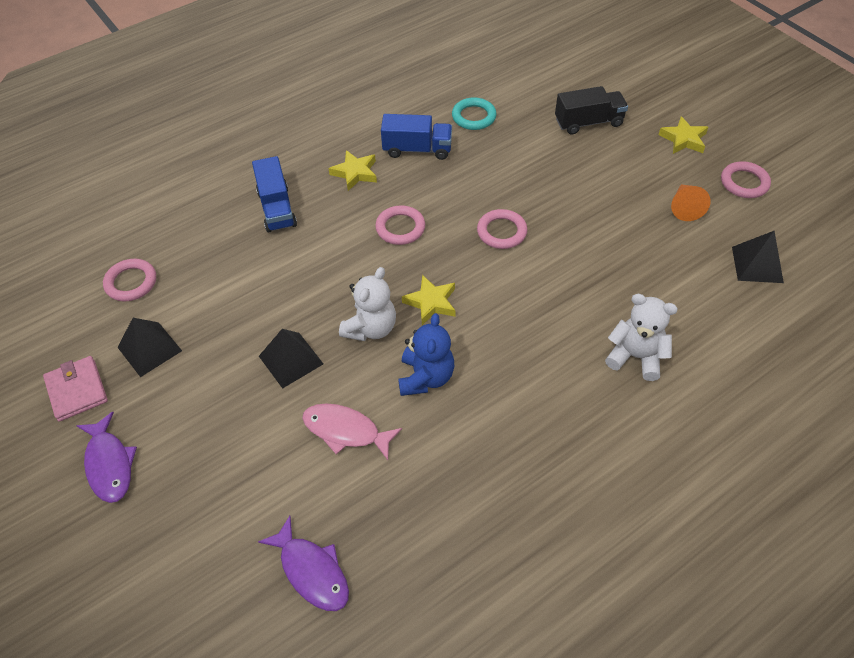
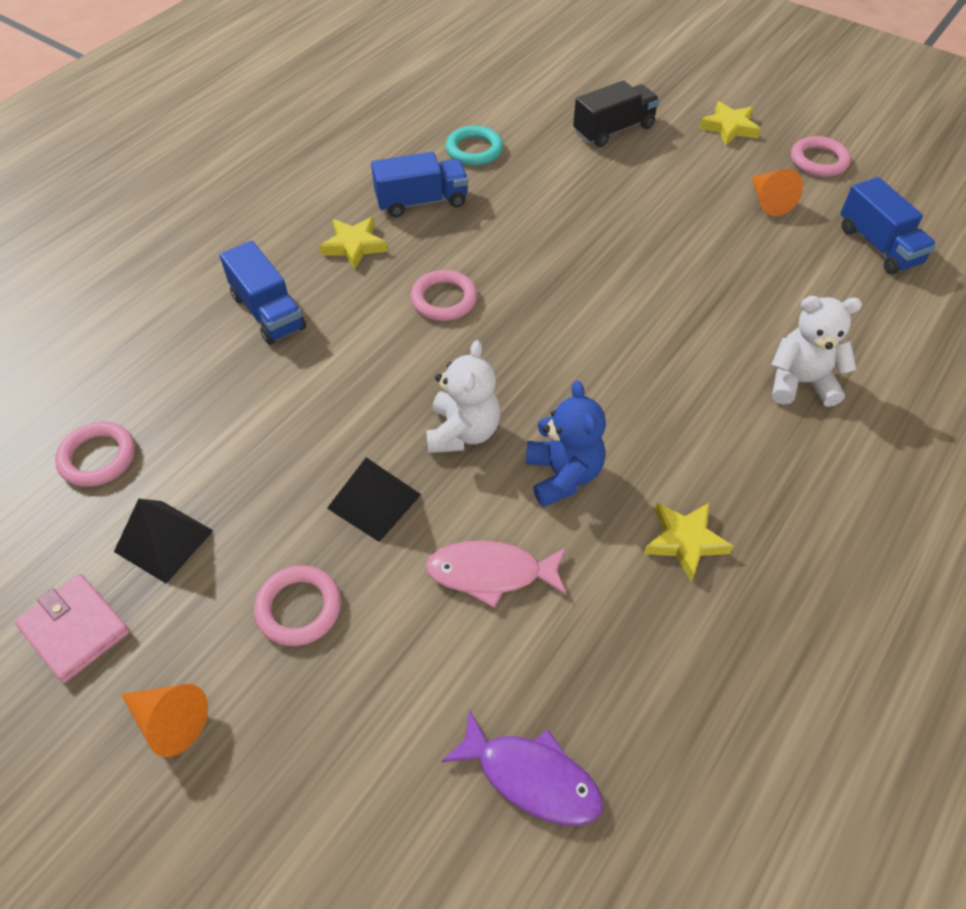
camera: 20 degrees left, 0 degrees up
purple fish [76,412,137,503] -> orange cone [121,684,208,757]
yellow star [402,275,456,325] -> yellow star moved to [644,503,734,582]
pink ring [477,209,528,249] -> pink ring moved to [254,565,341,646]
black pyramid [732,231,784,283] -> blue truck [840,177,937,274]

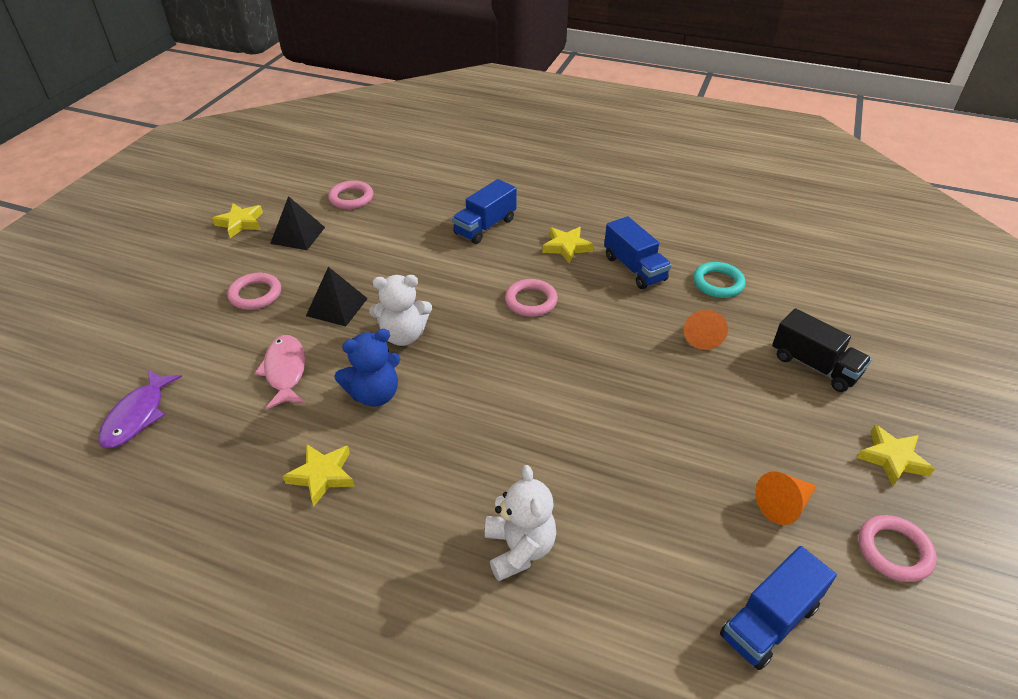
camera: 75 degrees right, 10 degrees down
pink wallet [15,574,130,683] -> yellow star [212,203,263,238]
orange cone [121,684,208,757] -> orange cone moved to [684,310,728,350]

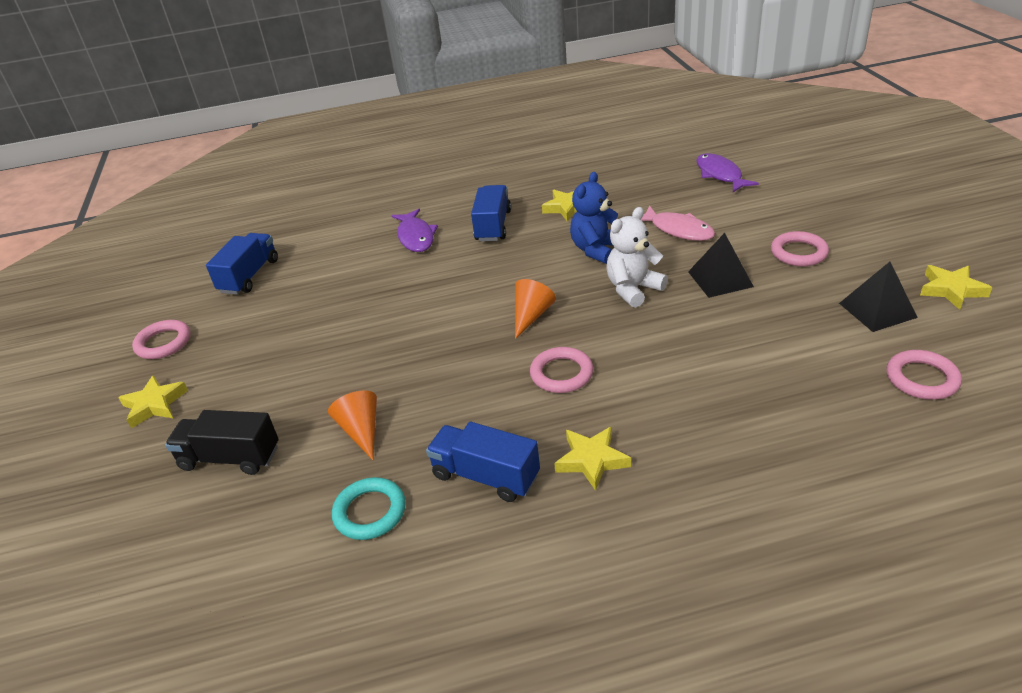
camera: 150 degrees right, 5 degrees down
blue truck [452,179,517,244] -> blue truck moved to [471,185,511,241]
white teddy bear [485,465,556,581] -> purple fish [391,209,438,252]
orange cone [755,471,817,525] -> orange cone moved to [515,279,556,339]

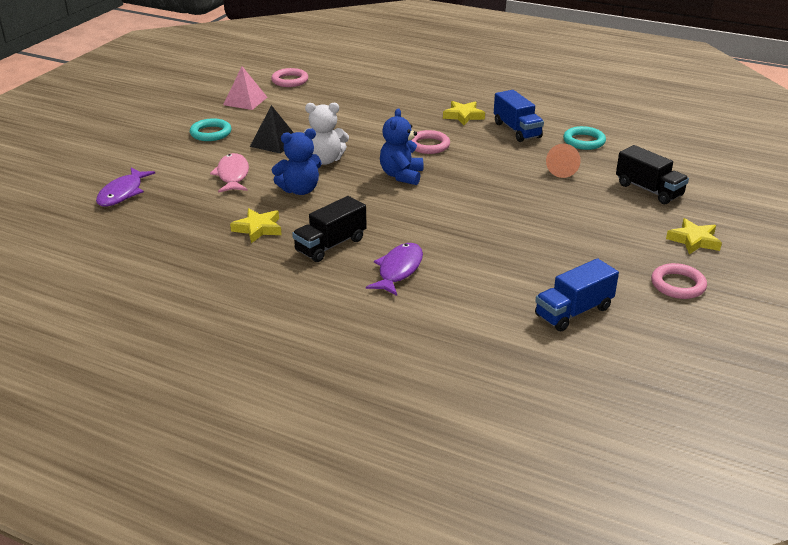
camera: 145 degrees left, 5 degrees down
blue truck [471,185,511,241] -> black truck [292,196,367,262]
orange cone [515,279,556,339] -> blue teddy bear [380,109,423,185]
pink ring [771,231,829,266] -> turquoise ring [190,118,231,141]
black pyramid [839,262,918,332] -> pink pyramid [223,66,267,110]
yellow star [920,265,992,310] -> none

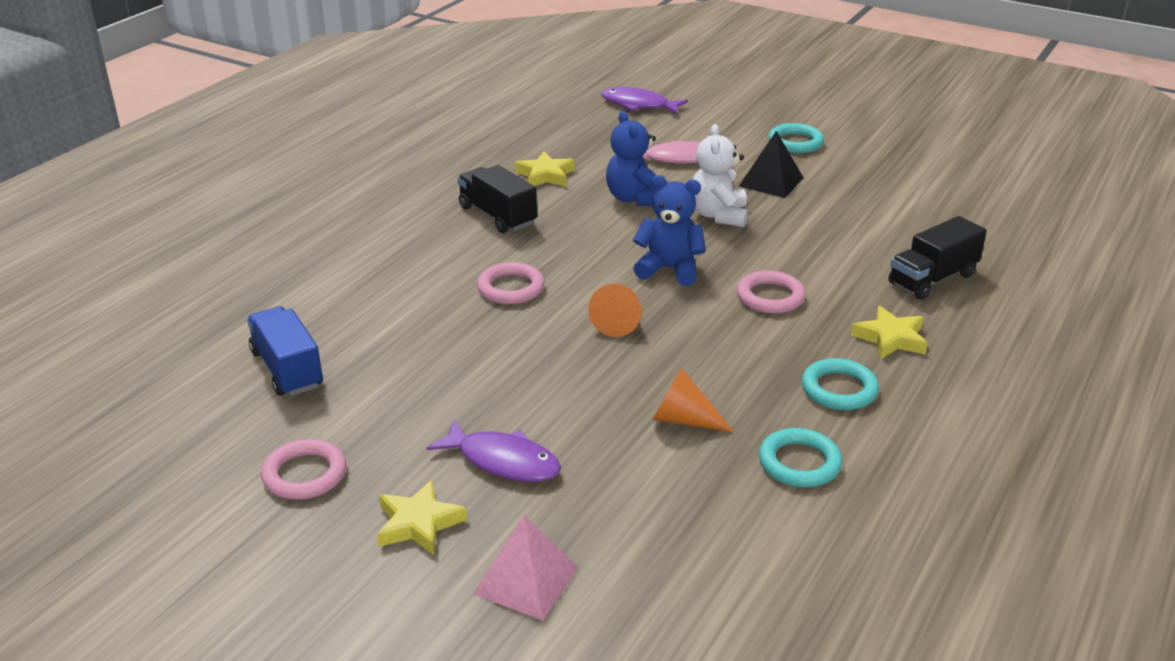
camera: 95 degrees right, 0 degrees up
pink pyramid [223,66,267,110] -> pink pyramid moved to [473,515,579,620]
pink ring [271,68,308,87] -> pink ring moved to [477,262,545,304]
purple fish [366,243,423,296] -> purple fish moved to [426,420,561,482]
blue truck [494,90,544,142] -> turquoise ring [802,358,879,410]
black truck [616,145,689,204] -> black truck moved to [888,216,987,300]
none -> orange cone [588,284,642,337]

